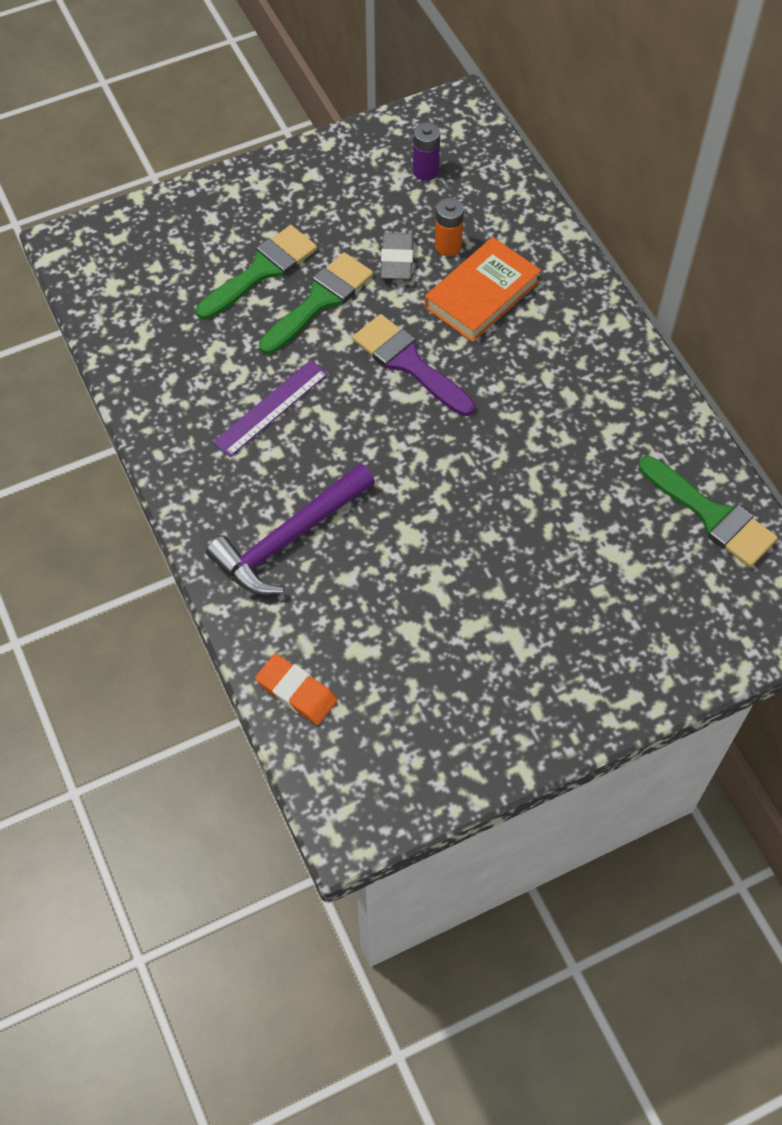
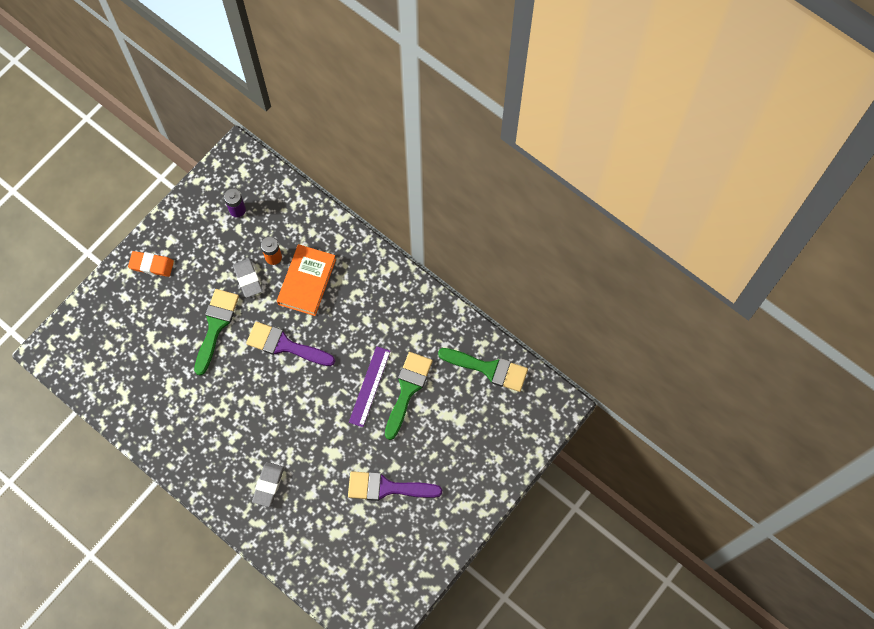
camera: 25 degrees left, 10 degrees up
green brush [196,225,317,320] -> green brush moved to [385,352,433,440]
purple hammer [206,463,375,595] -> grey eraser [252,462,284,507]
purple ruler [213,360,328,457] -> purple ruler moved to [349,346,390,427]
orange eraser [255,654,337,725] -> orange eraser moved to [128,251,174,277]
none -> purple brush [348,471,442,501]

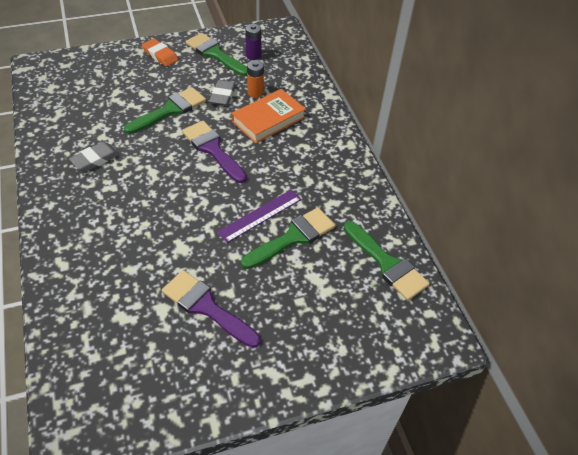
camera: 30 degrees right, 20 degrees down
grey eraser [252,462,284,507] -> grey eraser moved to [69,142,120,172]
none -> green brush [186,33,247,76]

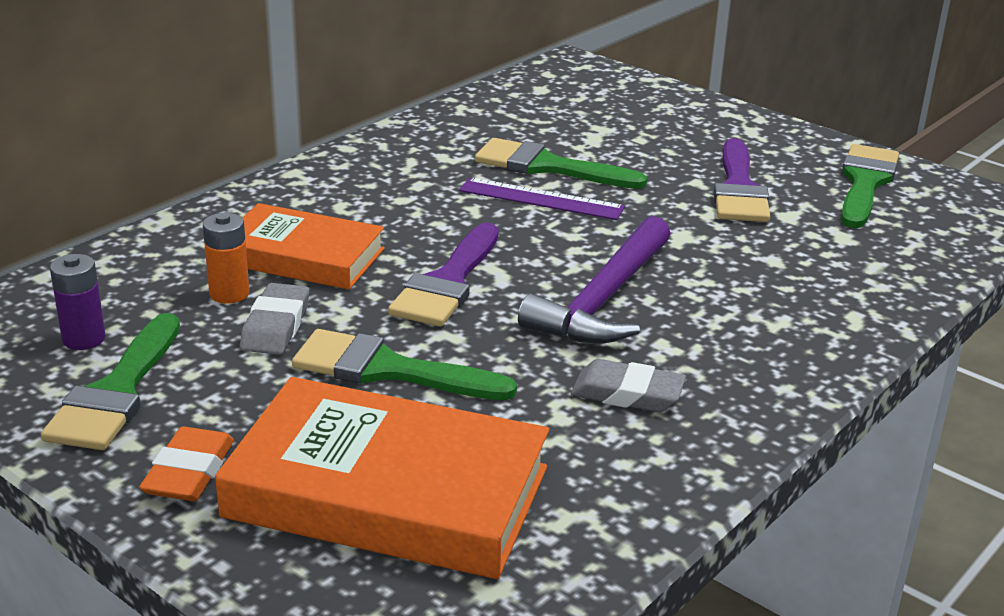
camera: 120 degrees left, 20 degrees down
grey eraser [209,80,236,106] -> grey eraser turned 60 degrees counterclockwise [240,283,309,355]
green brush [344,221,430,300] -> green brush moved to [841,144,899,228]
none -> orange book [215,377,549,579]
none -> purple hammer [518,216,671,344]

